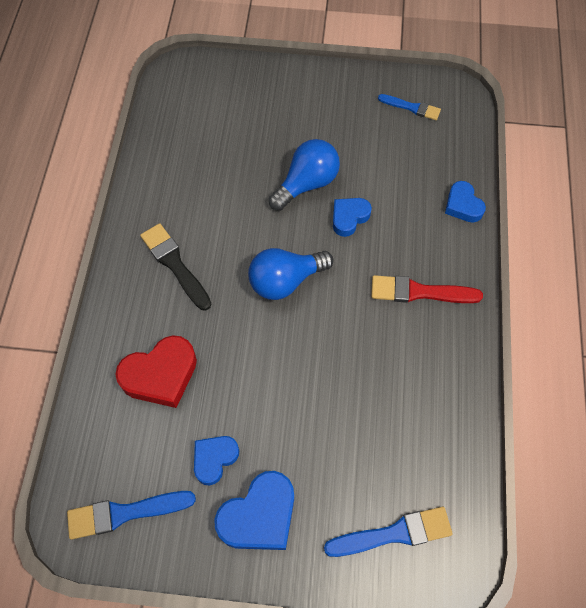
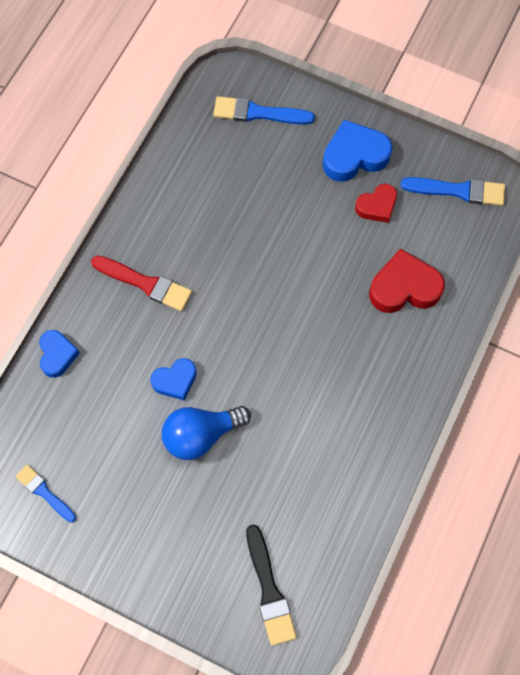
camera: 160 degrees left, 5 degrees up
black brush [140,223,211,311] -> black brush moved to [246,524,297,646]
blue heart [194,436,239,486] -> red heart [355,184,397,223]
blue light bulb [248,248,334,300] -> none

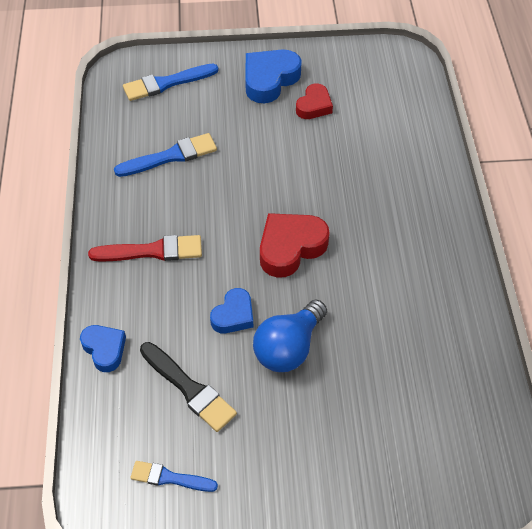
camera: 30 degrees left, 15 degrees down
black brush [246,524,297,646] -> black brush moved to [140,342,237,432]
red heart [369,249,445,313] -> red heart moved to [260,213,330,278]
blue brush [400,177,505,206] -> blue brush moved to [114,133,217,177]

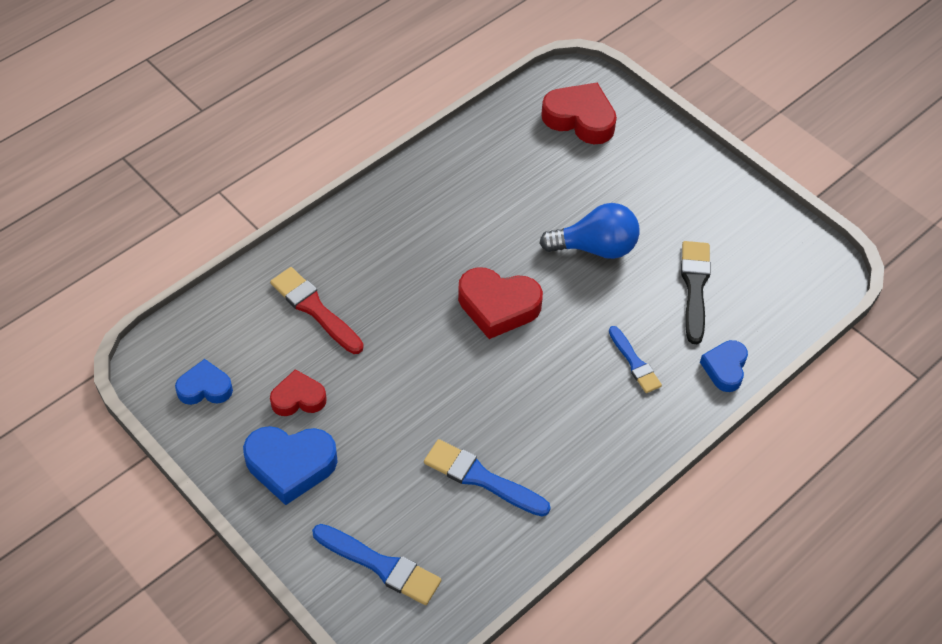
camera: 130 degrees left, 0 degrees up
red brush [88,235,202,261] -> red brush moved to [270,267,364,354]
blue brush [130,461,218,492] -> blue brush moved to [609,326,662,393]
blue heart [210,288,253,333] -> blue heart moved to [175,359,233,405]
none -> red heart [541,83,617,144]

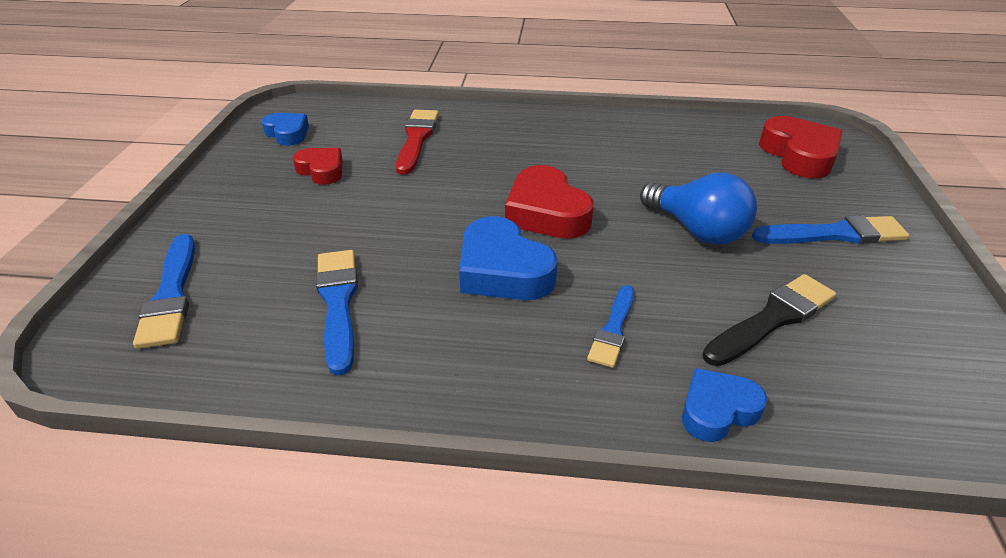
camera: 50 degrees right, 15 degrees down
blue heart [243,426,338,505] -> blue heart moved to [459,216,558,300]
none -> blue brush [752,215,909,244]

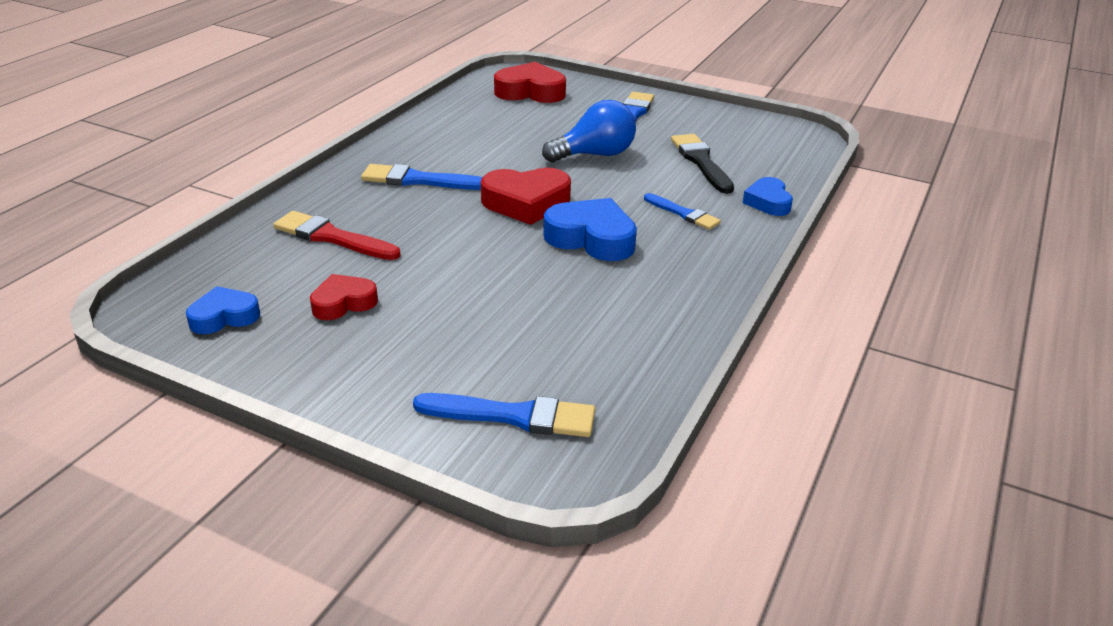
camera: 70 degrees left, 5 degrees down
blue brush [316,250,358,375] -> blue brush moved to [361,164,482,190]
blue heart [459,216,558,300] -> blue heart turned 135 degrees counterclockwise [543,198,637,261]

